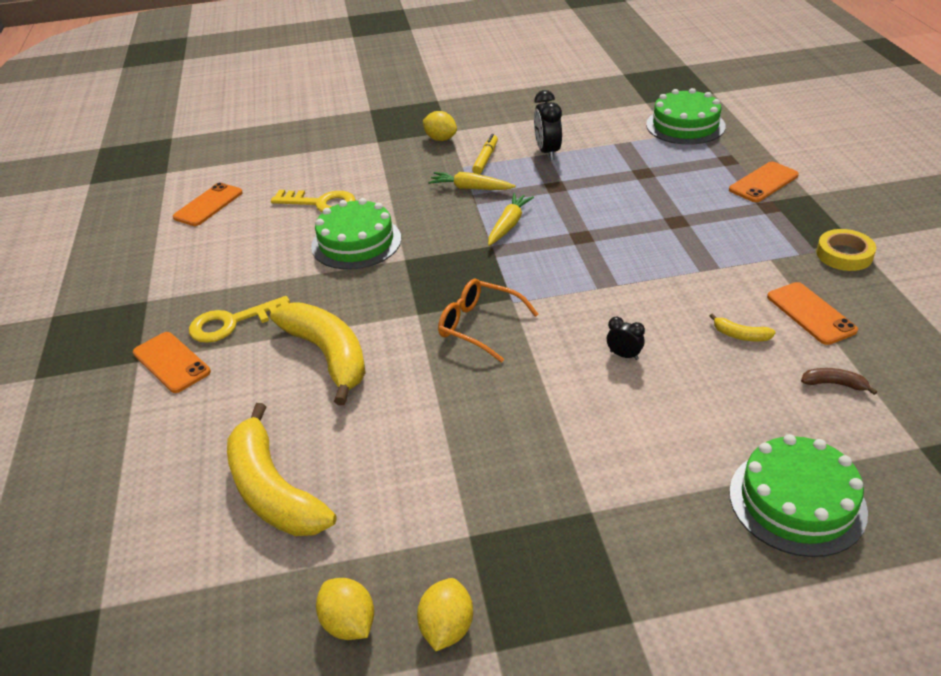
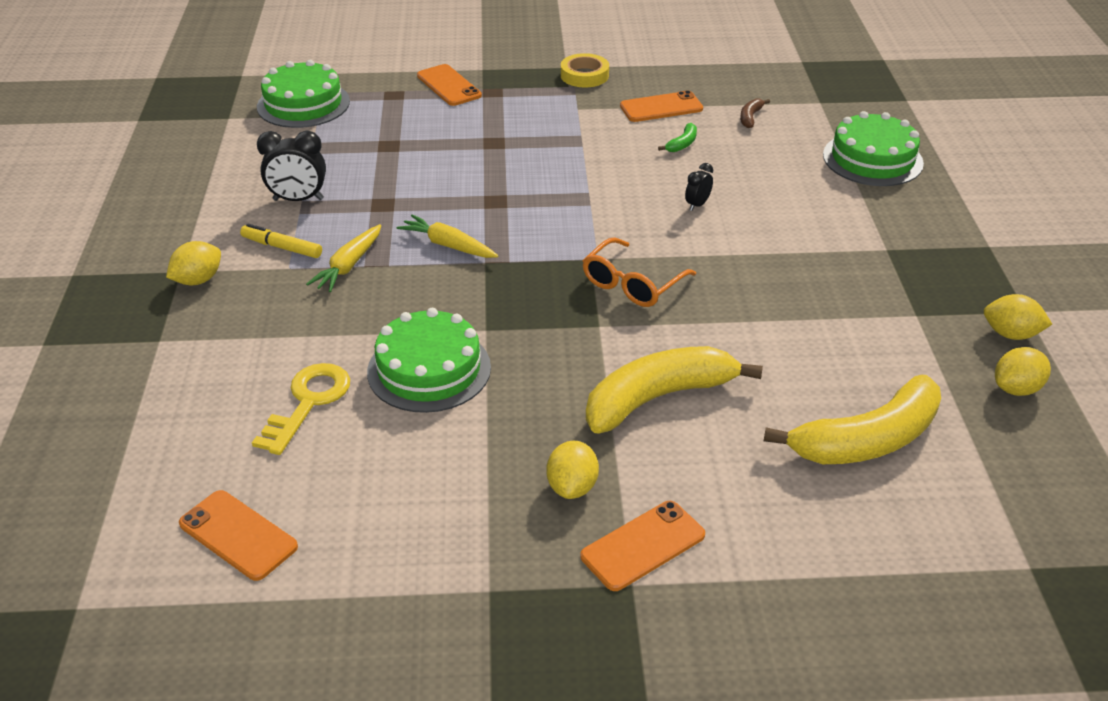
camera: 85 degrees left, 0 degrees up
yellow key [189,296,290,343] -> yellow lemon [546,441,599,499]
yellow banana [710,313,776,341] -> green banana [658,123,697,152]

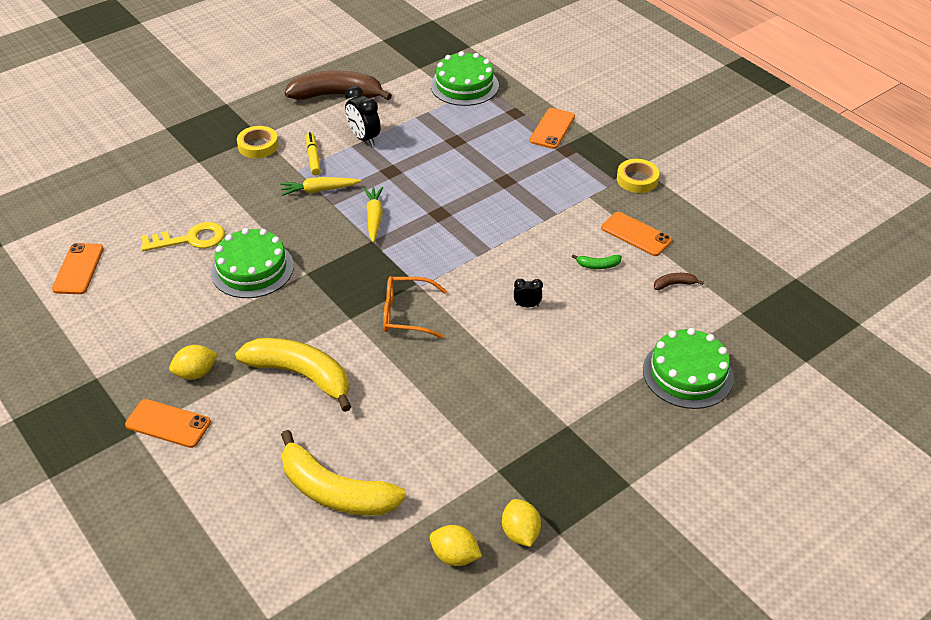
camera: 55 degrees right, 5 degrees up
yellow lemon [166,241,221,285] -> yellow tape [237,126,278,158]
none -> brown banana [284,70,392,100]

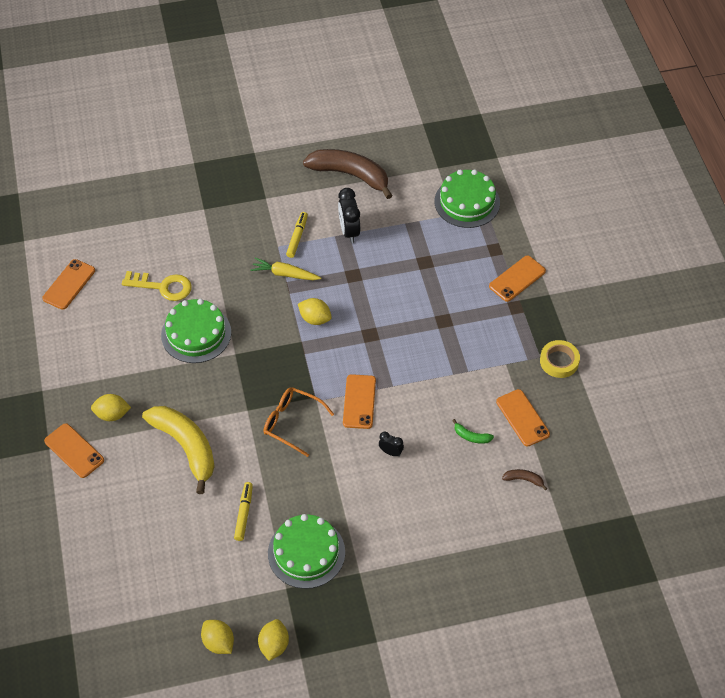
camera: 25 degrees right, 10 degrees up
yellow tape [237,126,278,158] -> none
yellow banana [281,430,406,516] -> none
yellow carrot [364,187,383,242] -> yellow lemon [298,298,332,325]
green cake [643,328,734,409] -> green cake moved to [268,514,345,589]
none -> yellow marker [234,482,253,541]
none -> orange phone [343,374,376,429]

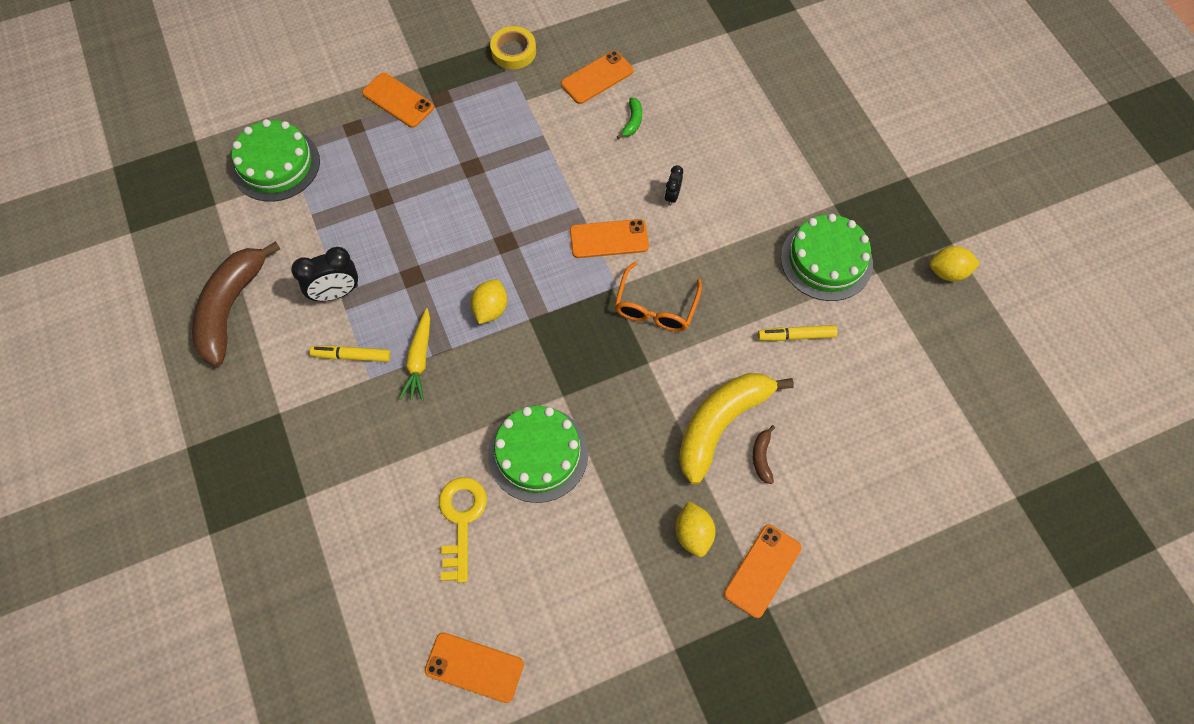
camera: 100 degrees left, 10 degrees up
yellow lemon [201,620,234,654] -> none
brown banana [502,469,547,491] -> brown banana moved to [753,425,775,484]

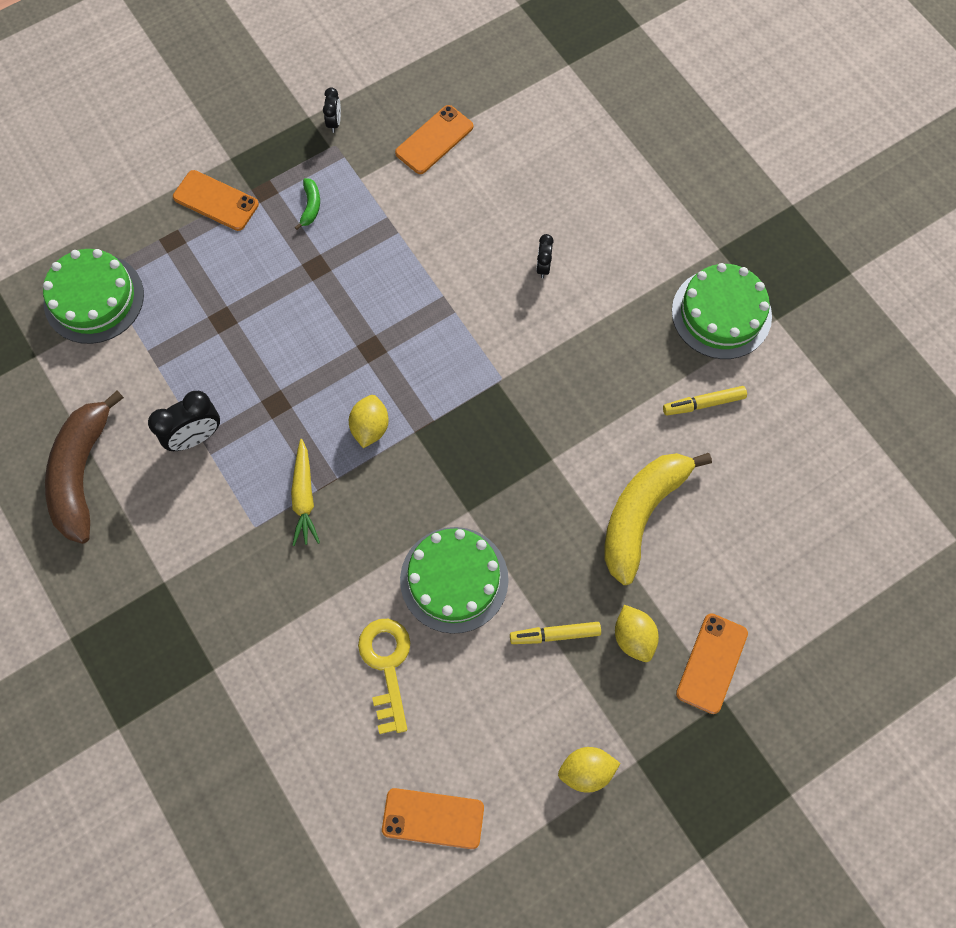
camera: 10 degrees left, 5 degrees up
yellow marker [310,346,390,362] -> yellow marker moved to [510,622,601,644]
yellow tape [490,26,536,69] -> black clock [323,87,341,133]
orange phone [570,219,649,258] -> none
orange glasses [615,262,702,332] -> none
green banana [617,97,642,139] -> green banana moved to [295,178,320,230]
brown banana [753,425,775,484] -> none
yellow lemon [929,246,980,281] -> yellow lemon moved to [558,747,620,793]

